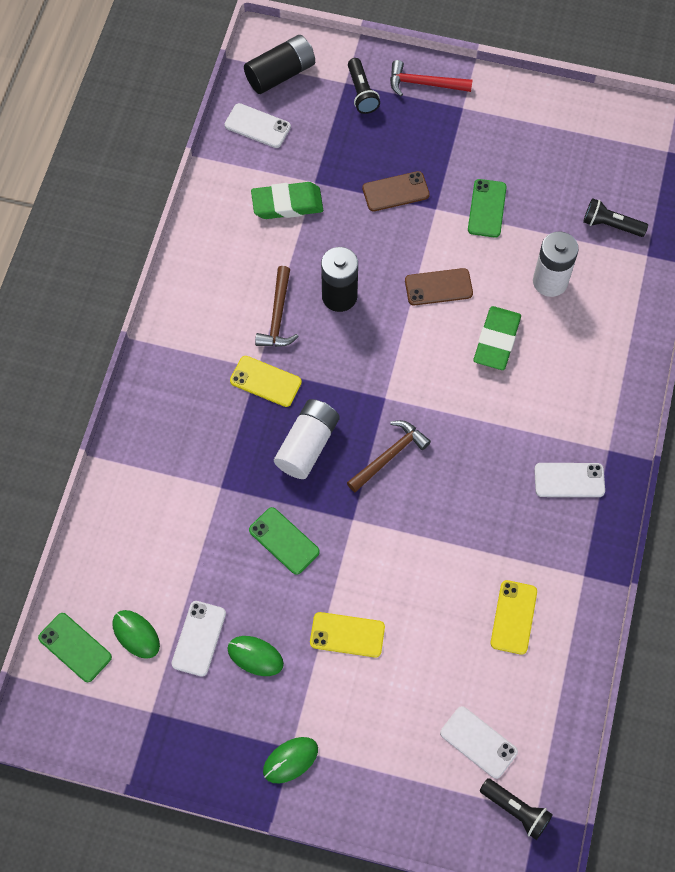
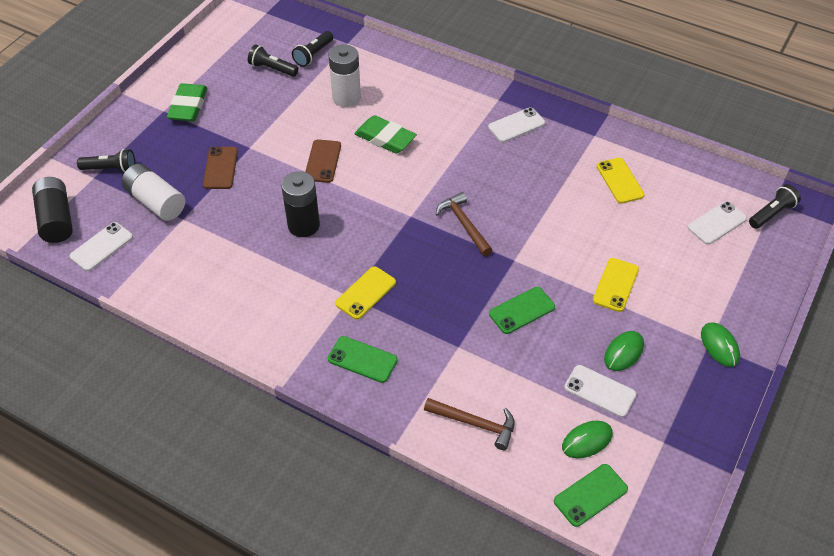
camera: 75 degrees left, 15 degrees down
green eraser [251,182,323,219] -> green eraser moved to [167,83,207,121]
brown hammer [255,266,299,347] -> brown hammer moved to [424,398,515,450]
white battery [274,399,339,479] -> white battery moved to [122,164,185,221]
red hammer [390,60,473,96] -> none
green phone [468,179,507,238] -> green phone moved to [328,336,398,383]
yellow phone [491,580,537,655] -> yellow phone turned 45 degrees clockwise [597,158,645,204]
white phone [534,463,605,497] -> white phone turned 45 degrees clockwise [488,107,545,142]
none -> black flashlight [248,44,298,77]

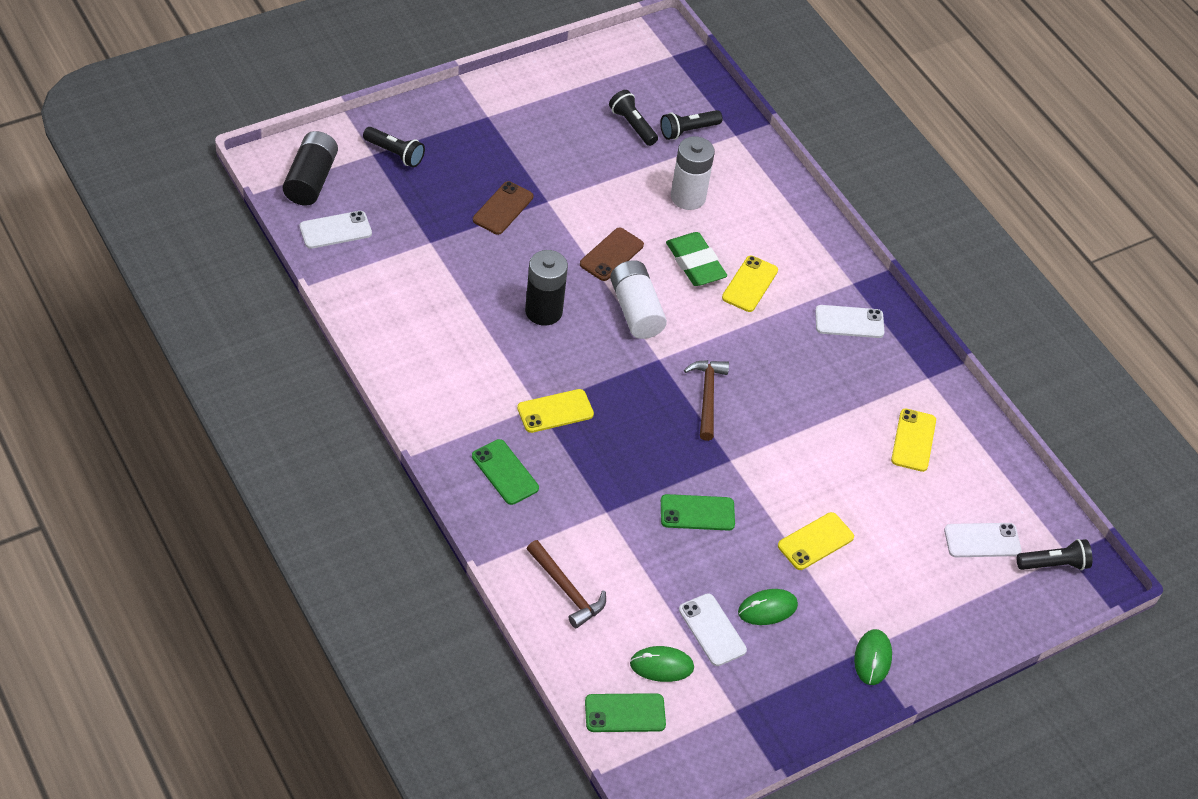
camera: 25 degrees right, 0 degrees up
white battery [122,164,185,221] -> white battery moved to [610,260,667,339]
green eraser [167,83,207,121] -> none
none -> yellow phone [722,256,778,312]

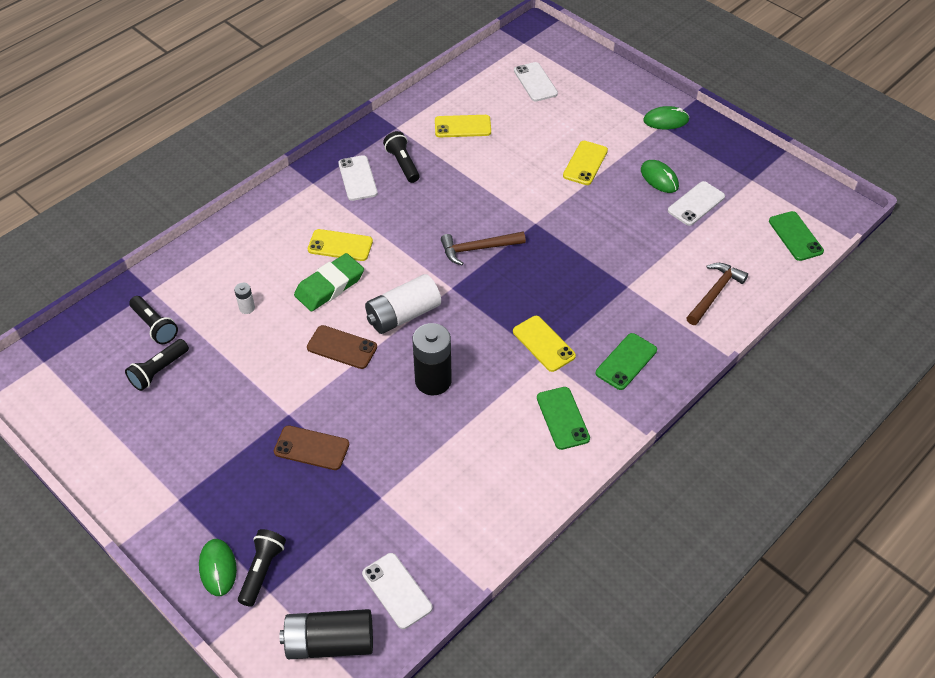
camera: 100 degrees left, 0 degrees up
green mouse [630,646,694,682] -> green mouse moved to [199,539,237,596]
green phone [661,494,735,531] -> green phone moved to [537,387,590,450]
white battery [671,136,715,210] -> white battery [234,283,255,314], size x0.45
yellow phone [778,512,854,570] -> yellow phone turned 75 degrees clockwise [563,141,608,185]
black flashlight [1017,539,1092,570] -> black flashlight moved to [383,131,420,183]

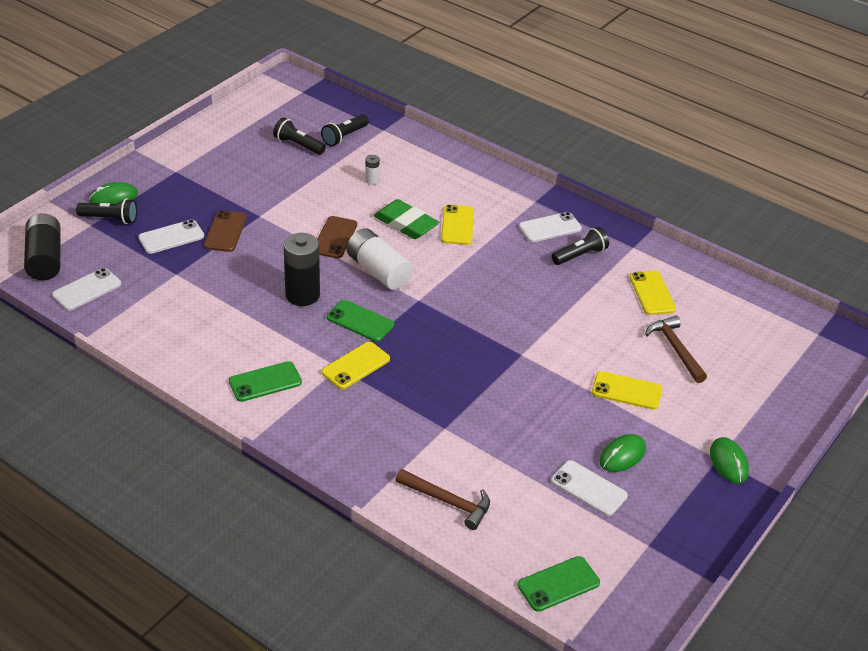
camera: 80 degrees right, 10 degrees down
brown hammer [441,232,526,265] -> brown hammer moved to [645,316,707,383]
white phone [514,62,558,101] -> white phone moved to [138,219,204,254]
green phone [596,333,657,390] -> green phone moved to [326,300,394,342]

